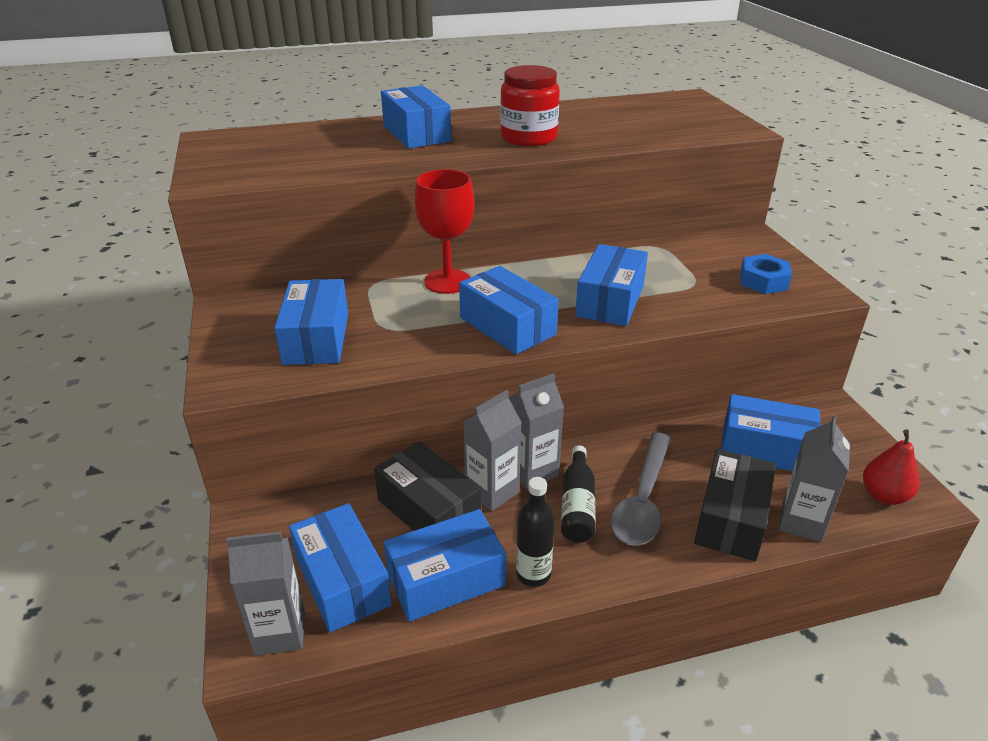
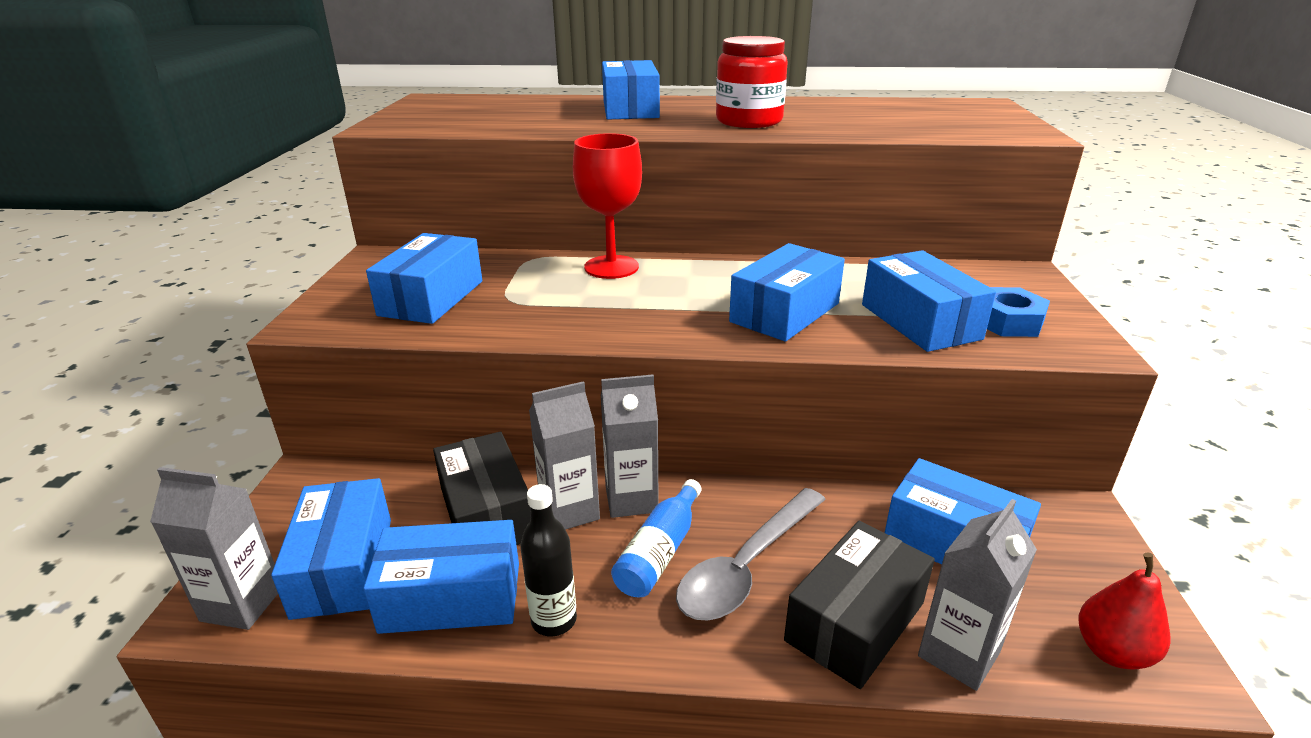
camera: 20 degrees right, 5 degrees down
blue box [459,266,559,354] -> blue box moved to [862,250,996,352]
black bottle [561,445,595,543] -> blue bottle [611,479,701,597]

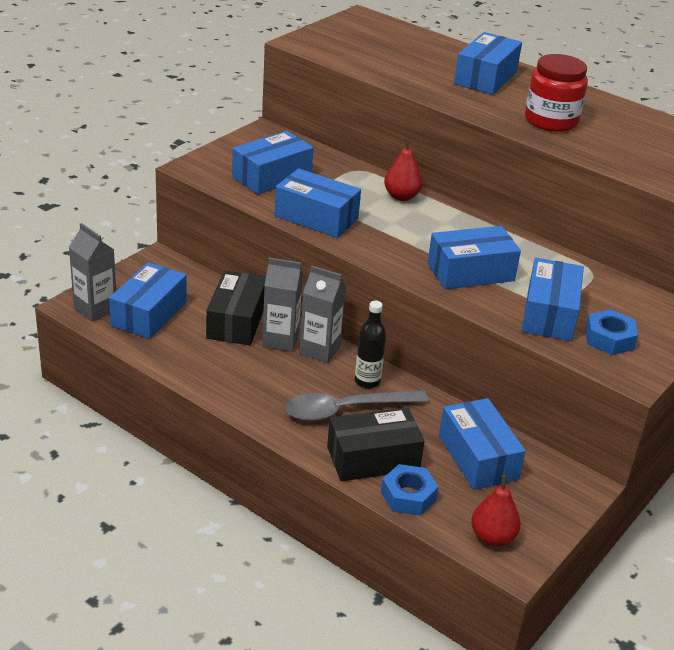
camera: 30 degrees right, 5 degrees up
blue box [363,520,519,634] -> blue box moved to [274,168,361,238]
black bottle [520,484,577,636] -> black bottle moved to [355,301,386,389]
red goblet [573,133,642,279] -> red pear [384,138,423,201]
blue bottle [611,479,701,597] -> none
grey carton [918,499,1037,691] -> blue nut [381,464,439,516]

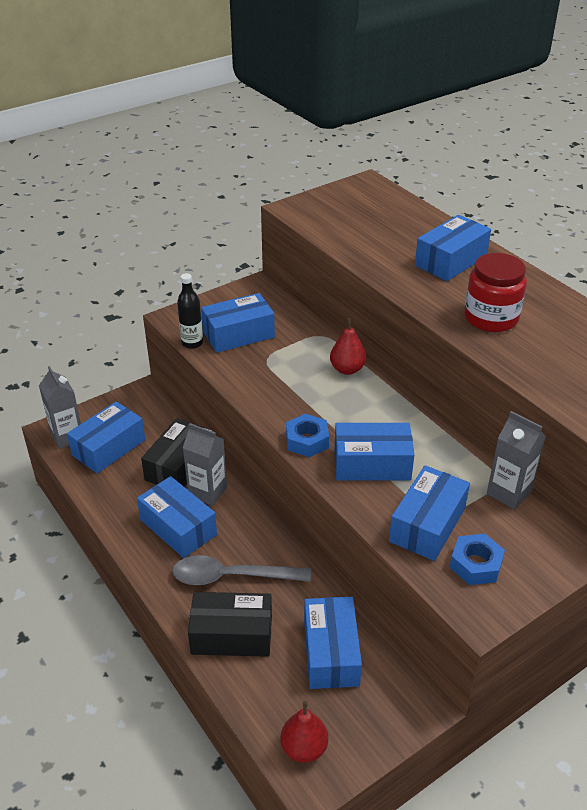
camera: 20 degrees right, 5 degrees up
blue box [274,168,361,238] -> blue box moved to [137,476,217,558]
grey carton [299,266,346,363] -> grey carton moved to [487,411,546,510]
black bottle [355,301,386,389] -> black bottle moved to [177,273,203,349]
blue nut [381,464,439,516] -> blue nut moved to [286,414,329,457]

